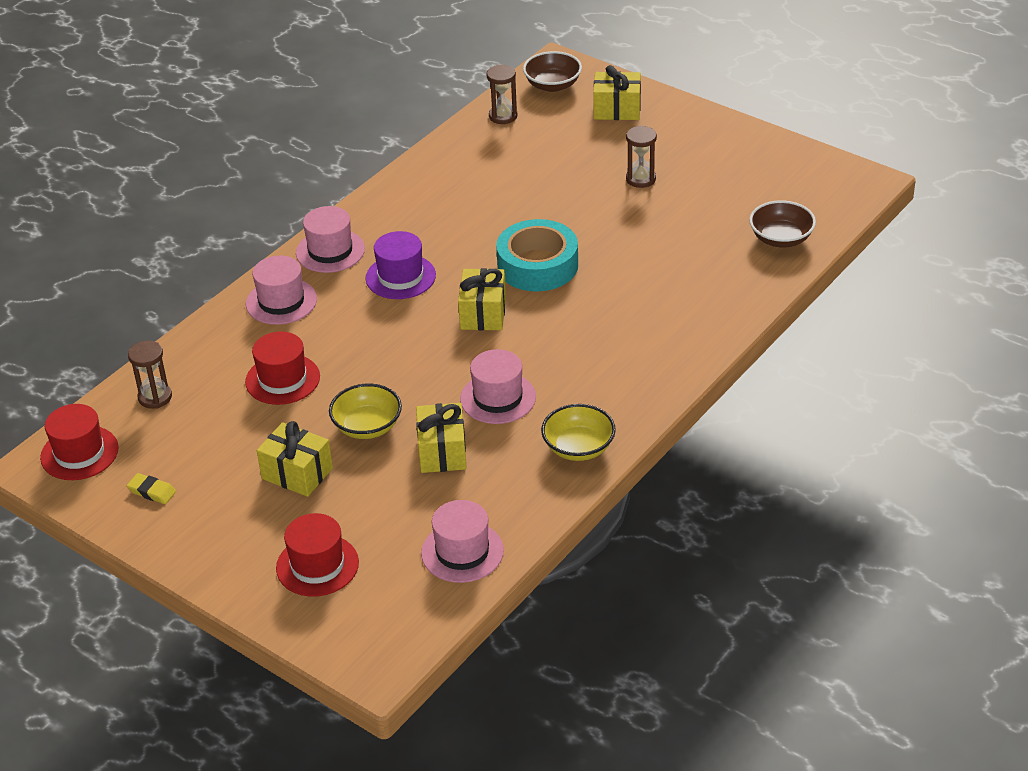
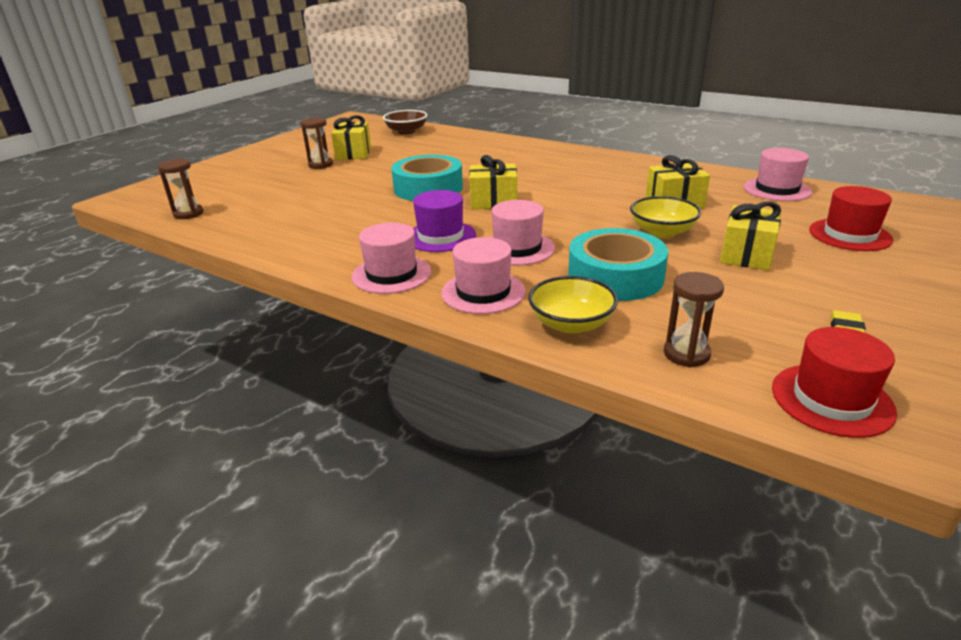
camera: 95 degrees left, 10 degrees down
red hat [245,332,320,405] -> turquoise tape [568,228,668,301]
pink hat [460,349,536,424] -> pink hat moved to [490,200,555,265]
brown bowl [523,51,582,92] -> none
yellow bowl [541,404,616,461] -> yellow bowl moved to [528,276,618,334]
yellow gift [593,65,641,120] -> yellow gift moved to [331,115,371,160]

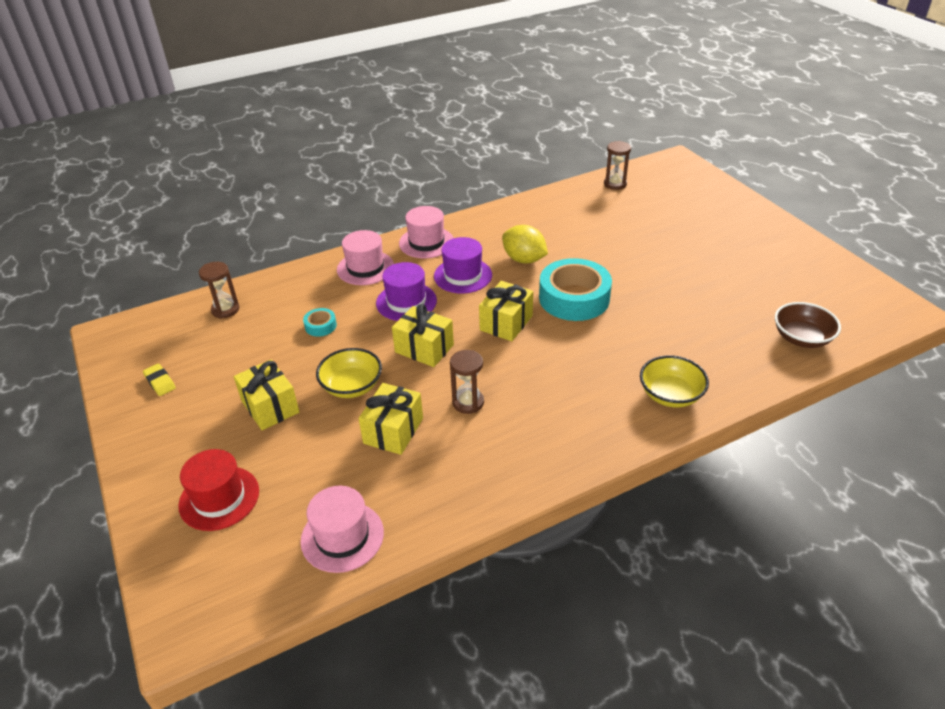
camera: 120 degrees right, 10 degrees up
brown hourglass [301,118,333,169] -> brown hourglass moved to [450,350,484,414]
yellow gift [331,115,371,160] -> yellow gift moved to [392,304,454,367]
pink hat [490,200,555,265] -> purple hat [376,262,437,321]
yellow bowl [528,276,618,334] -> yellow bowl moved to [640,355,709,408]
turquoise tape [568,228,668,301] -> turquoise tape [303,308,337,337], size x0.44
red hat [772,327,897,438] -> none
none -> yellow lemon [502,225,548,264]

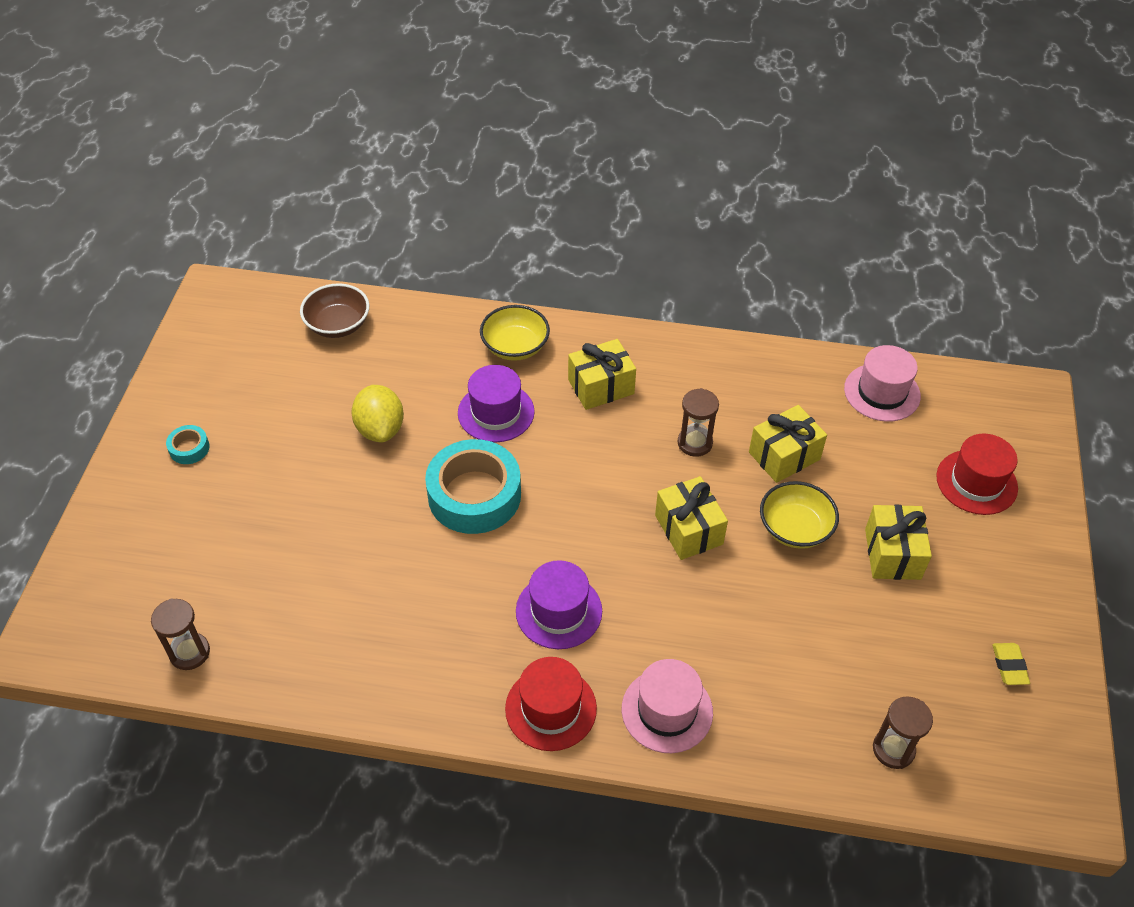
camera: 145 degrees left, 10 degrees up
turquoise tape [303,308,337,337] -> turquoise tape moved to [166,425,210,464]
purple hat [376,262,437,321] -> purple hat moved to [458,365,535,442]
pink hat [399,206,454,258] -> red hat [505,657,597,751]
yellow gift [479,281,533,341] -> yellow gift moved to [568,339,636,410]
yellow lemon [502,225,548,264] -> yellow lemon moved to [351,385,404,443]

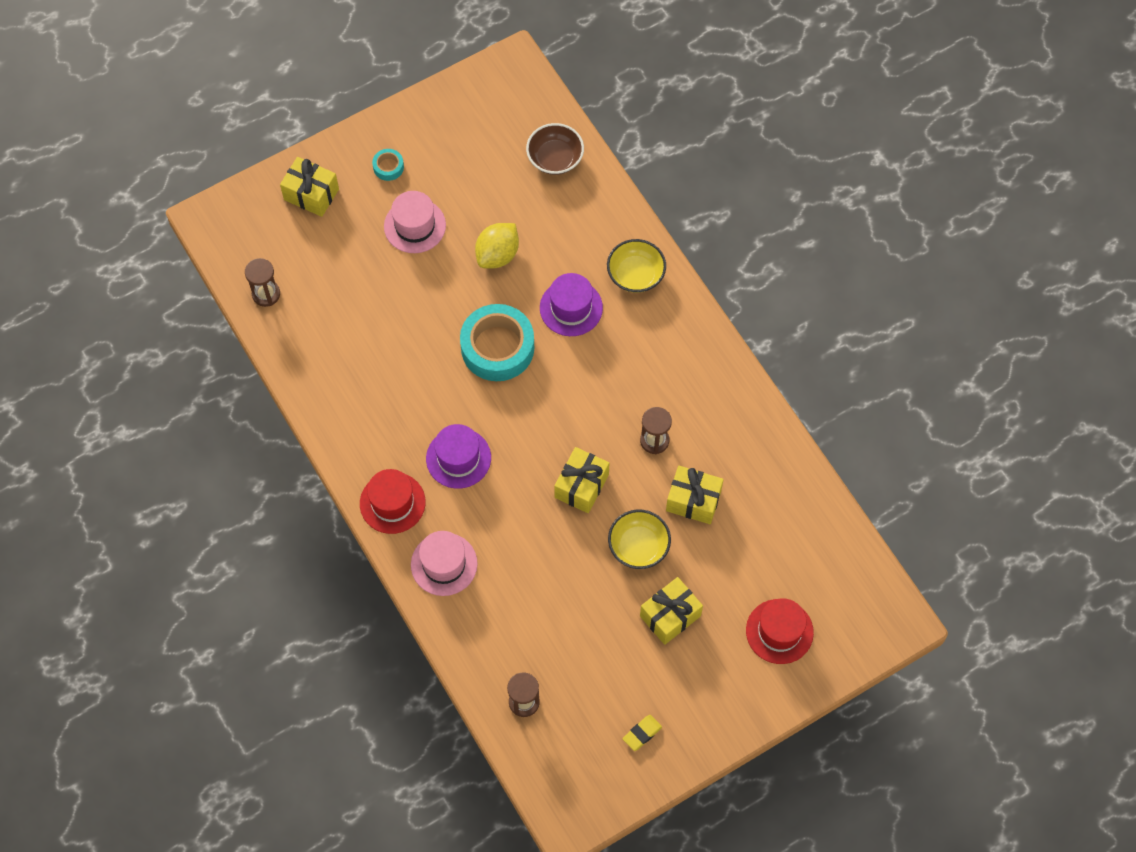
camera: 50 degrees right, 15 degrees up
yellow gift [568,339,636,410] -> yellow gift moved to [280,157,339,217]
pink hat [844,345,921,422] -> pink hat moved to [384,191,446,253]

